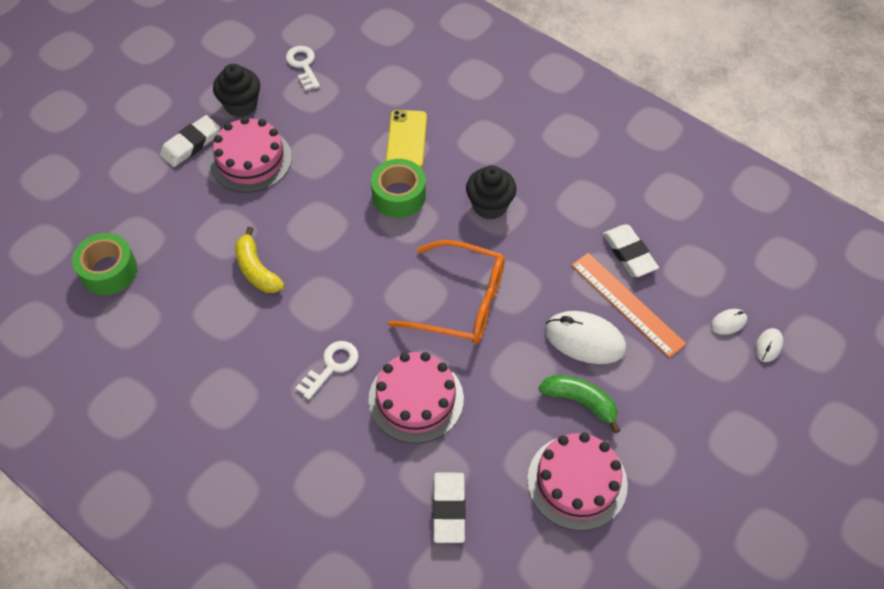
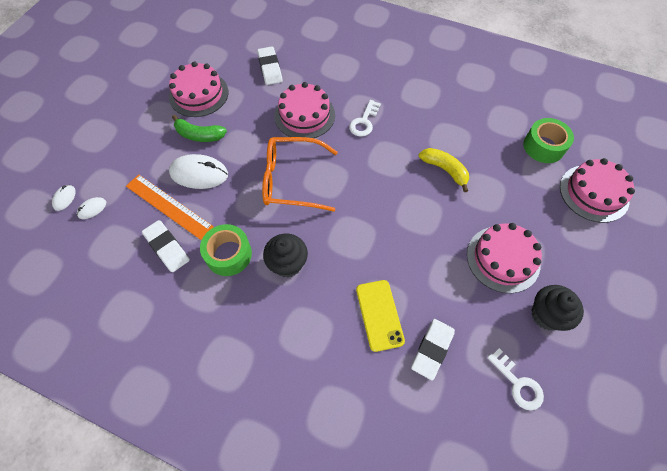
camera: 165 degrees right, 5 degrees up
white eraser [160,115,220,167] -> white eraser moved to [411,319,455,381]
green tape [371,159,426,218] -> green tape moved to [200,224,252,276]
none -> pink cake [560,158,635,223]

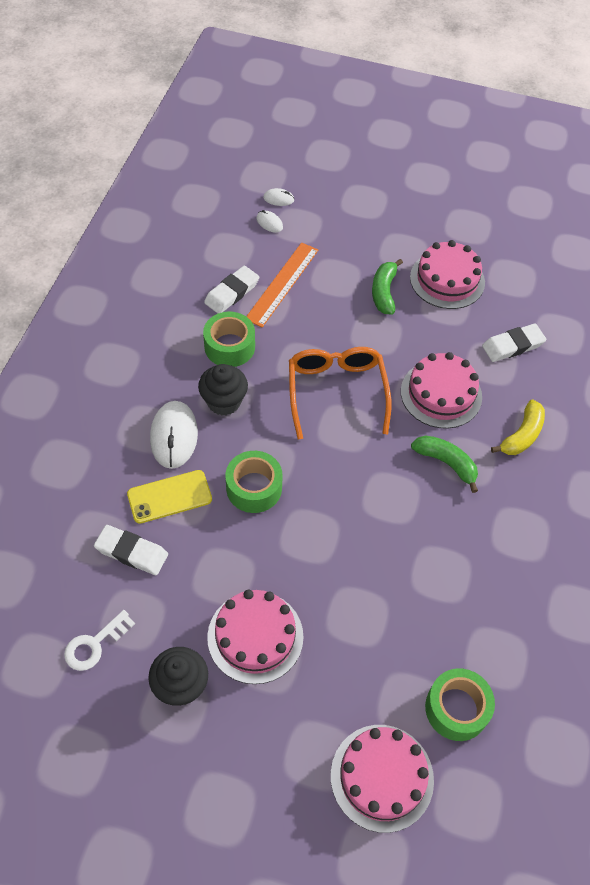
camera: 80 degrees right, 5 degrees down
white mouse [169,154,228,189] -> white mouse moved to [150,401,198,469]
white key [349,100,381,137] -> green banana [411,435,478,493]
yellow banana [419,148,469,192] -> yellow banana moved to [491,399,545,455]
none -> green tape [225,451,283,513]

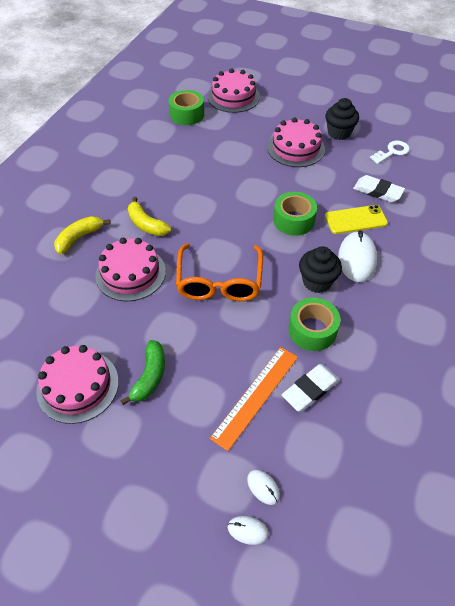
camera: 170 degrees left, 5 degrees down
green banana [411,435,478,493] -> yellow banana [128,197,171,236]
white eraser [482,324,546,362] -> none

